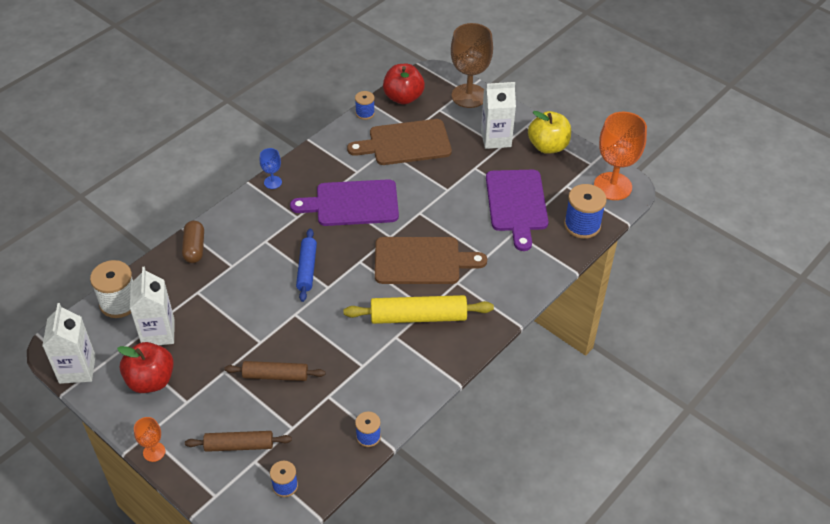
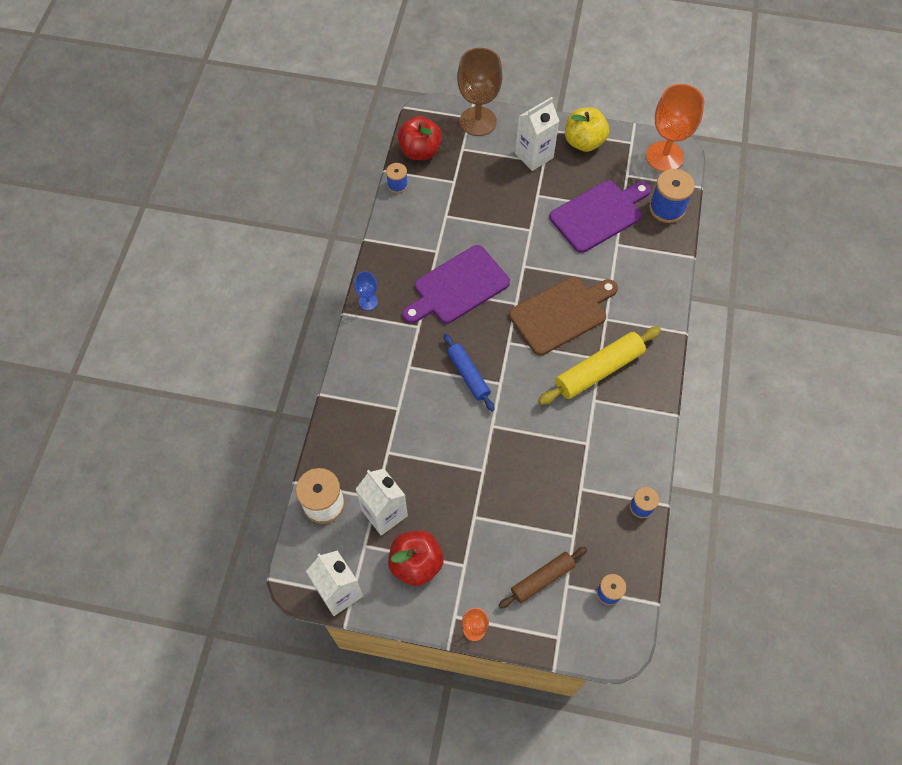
camera: 30 degrees left, 15 degrees up
brown capsule [182,221,204,263] -> none
brown rolling pin [224,361,325,381] -> none
brown cutting board [347,119,452,165] -> none
purple cutting board [486,170,548,251] -> purple cutting board turned 90 degrees counterclockwise [549,180,651,253]

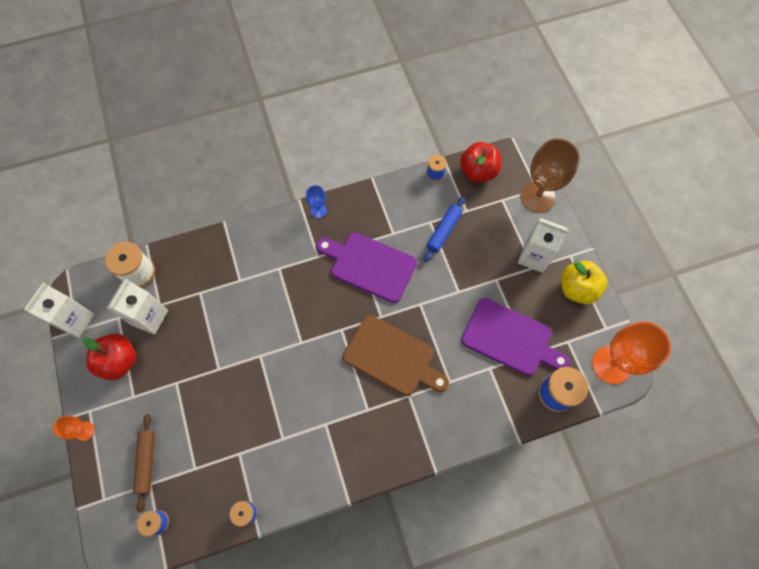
camera: 60 degrees right, 5 degrees up
blue rolling pin [444,334,495,411] -> blue rolling pin moved to [424,197,465,262]
brown rolling pin [498,547,587,609] -> brown rolling pin turned 60 degrees clockwise [133,414,155,512]
yellow rolling pin [538,327,661,405] -> none

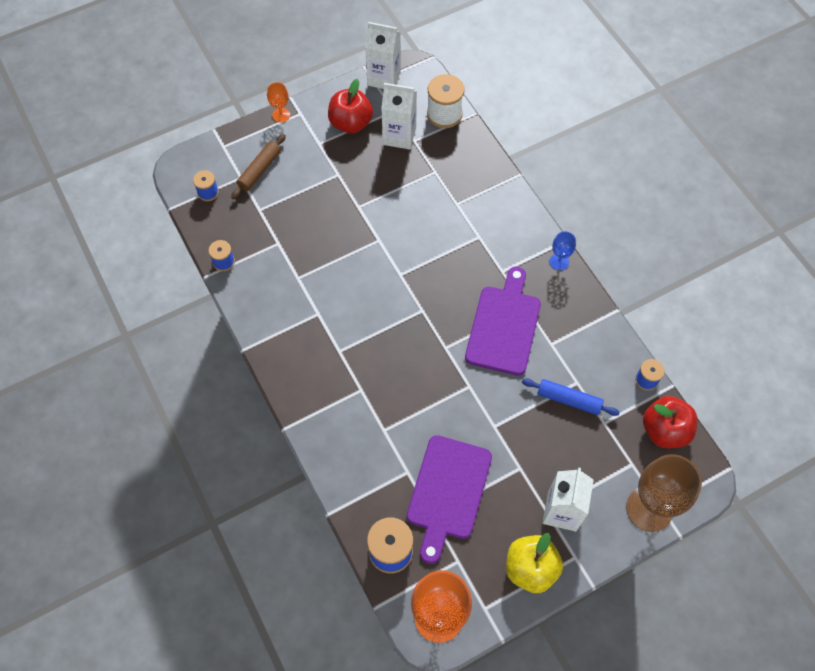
camera: 80 degrees right, 5 degrees down
brown rolling pin [133,414,155,512] -> brown rolling pin turned 45 degrees counterclockwise [231,134,286,199]
brown cutting board [343,315,449,396] -> none

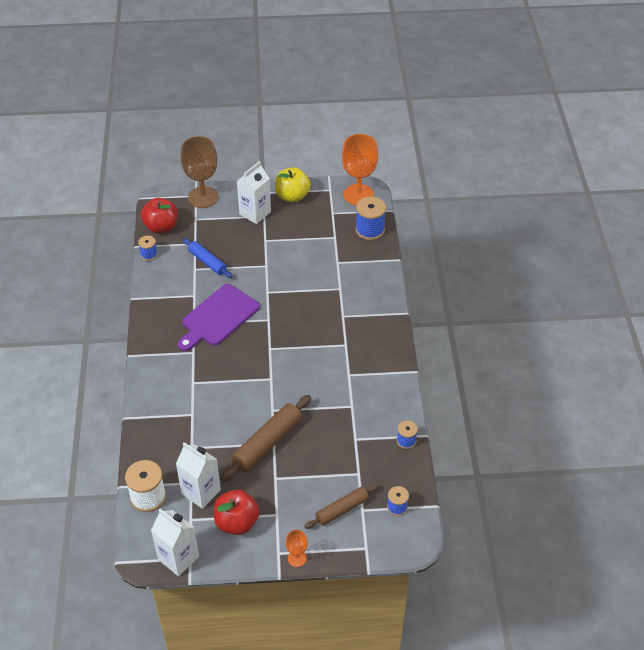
camera: 155 degrees left, 15 degrees down
purple cutting board [407,435,492,564] -> none
blue goblet [550,231,576,270] -> none
none -> brown rolling pin [221,395,311,481]

